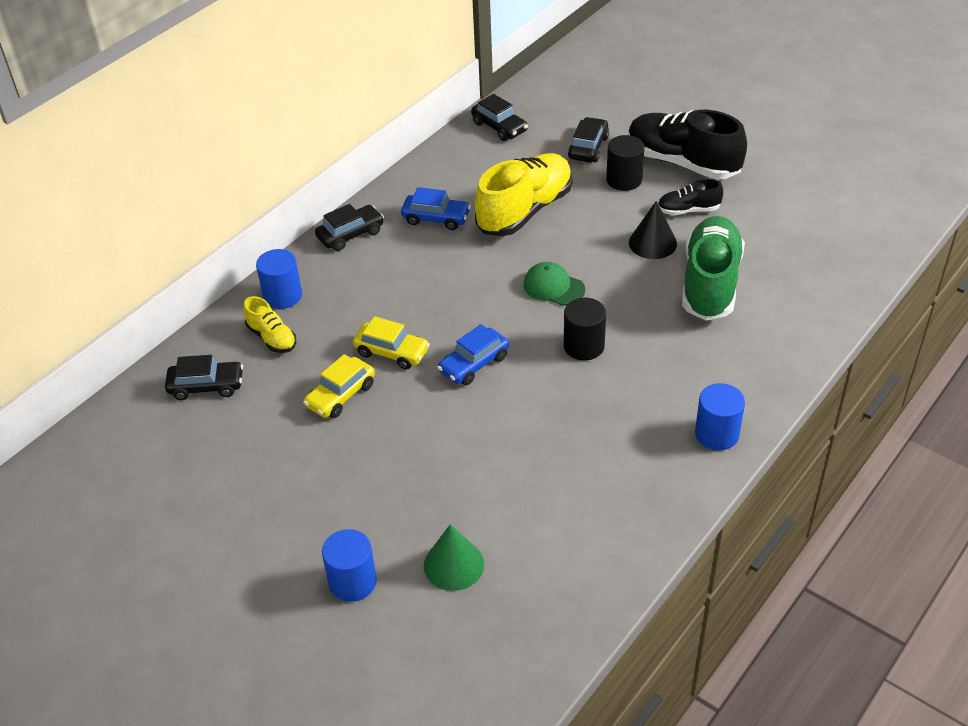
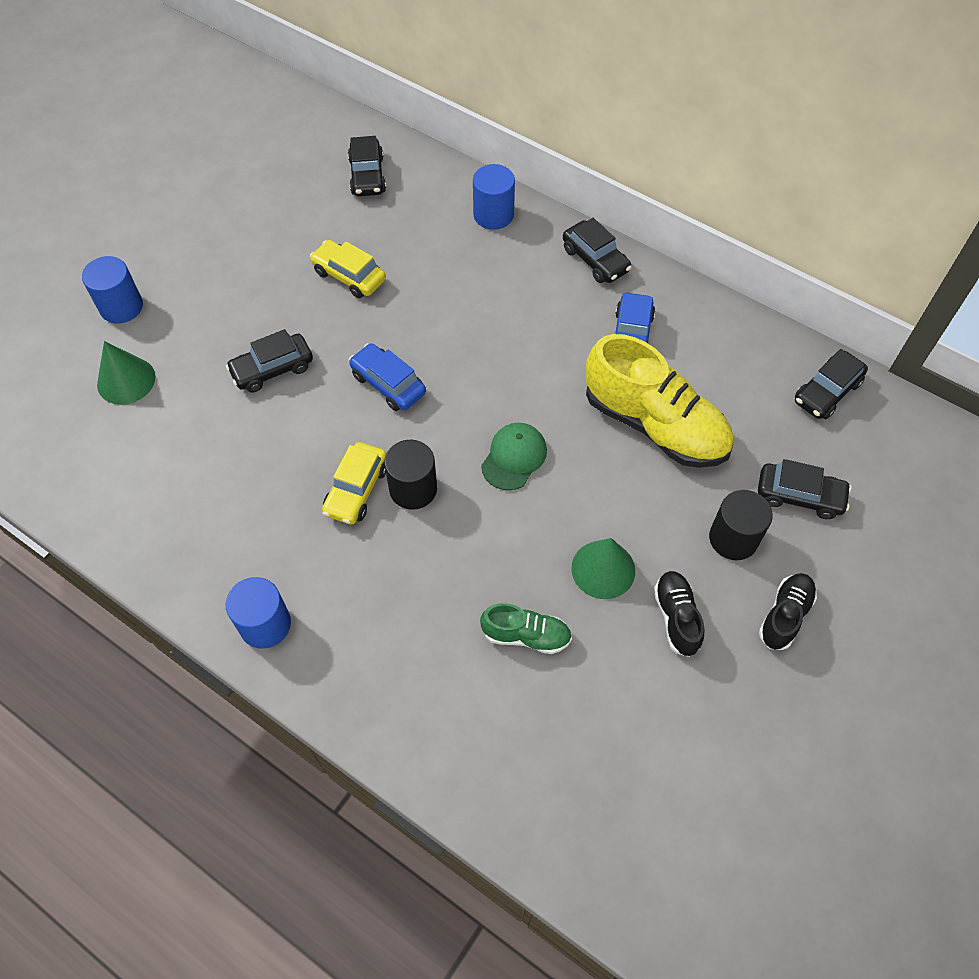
camera: 85 degrees right, 15 degrees up
yellow shoe [244,296,296,353] -> none
yellow car [353,316,430,370] -> yellow car moved to [322,442,387,525]
black shoe [628,110,747,179] -> black shoe [759,573,817,650], size x0.49
black cone [629,201,677,259] -> green cone [571,538,635,599]
green shoe [682,216,745,321] -> green shoe [480,603,572,654], size x0.49
none -> black car [226,329,313,392]

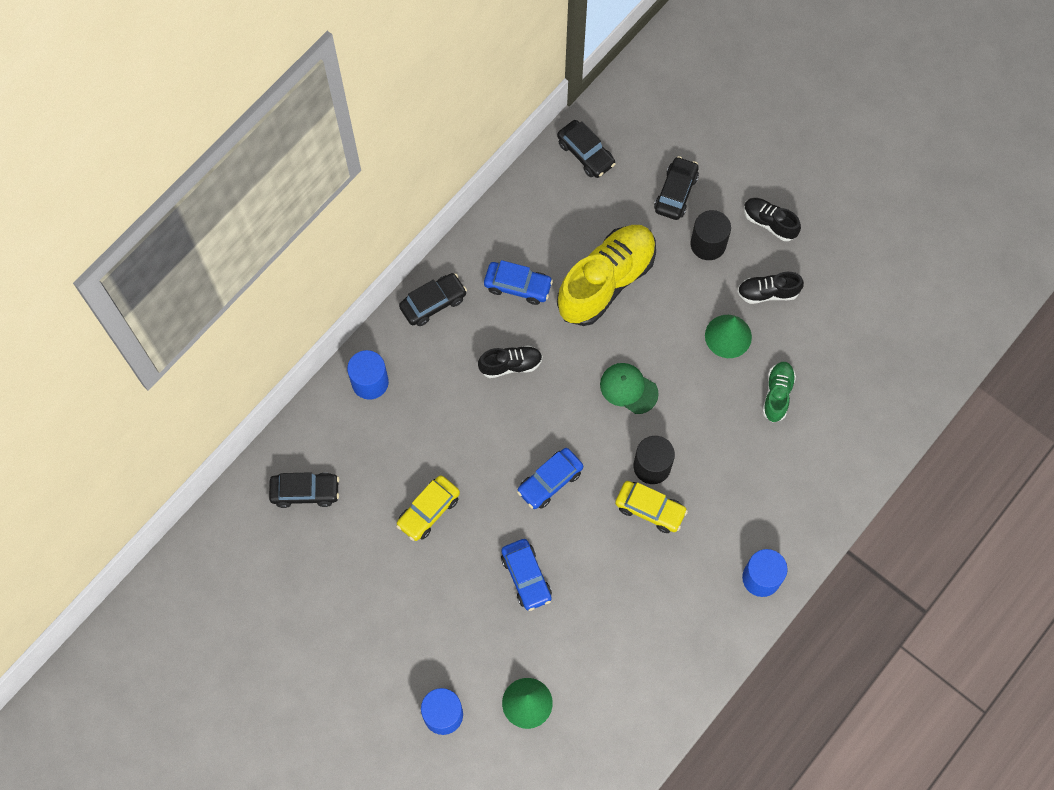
camera: 85 degrees left, 10 degrees up
black car [226,329,313,392] -> blue car [501,539,552,611]
none -> black shoe [478,345,543,378]

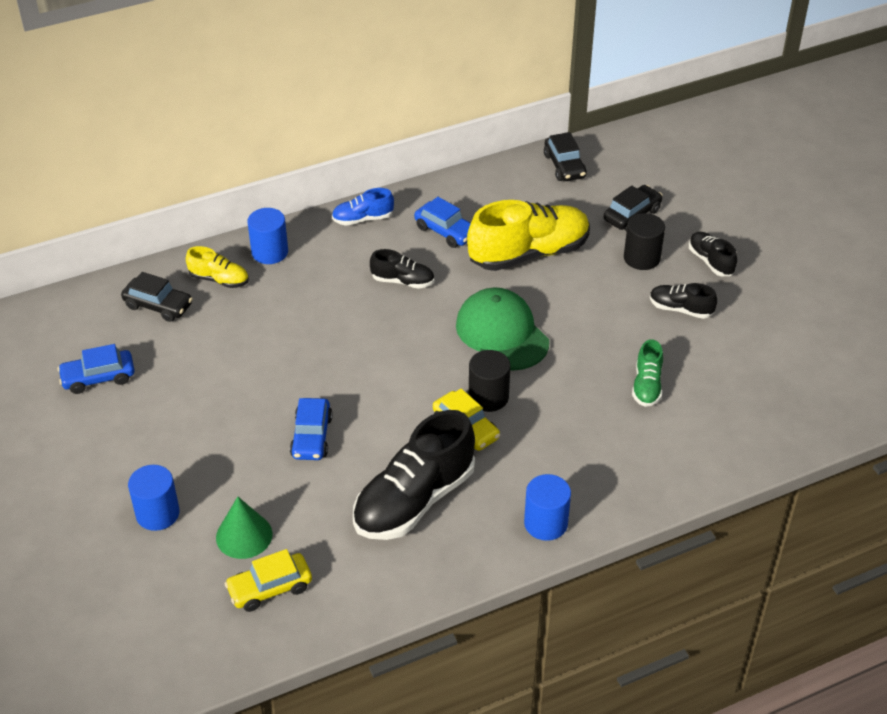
camera: 25 degrees right, 25 degrees down
yellow car [396,475,460,541] -> yellow car moved to [224,549,312,612]
black car [399,273,467,326] -> blue shoe [332,188,394,226]
blue car [517,448,583,509] -> blue car moved to [57,344,135,394]
green cap [600,363,659,414] -> green cap [456,287,549,371], size x1.68
green cone [705,315,752,358] -> none
green shoe [762,362,796,423] -> green shoe turned 150 degrees clockwise [632,339,663,407]
none -> yellow shoe [186,246,249,288]
none -> black shoe [353,410,475,540]

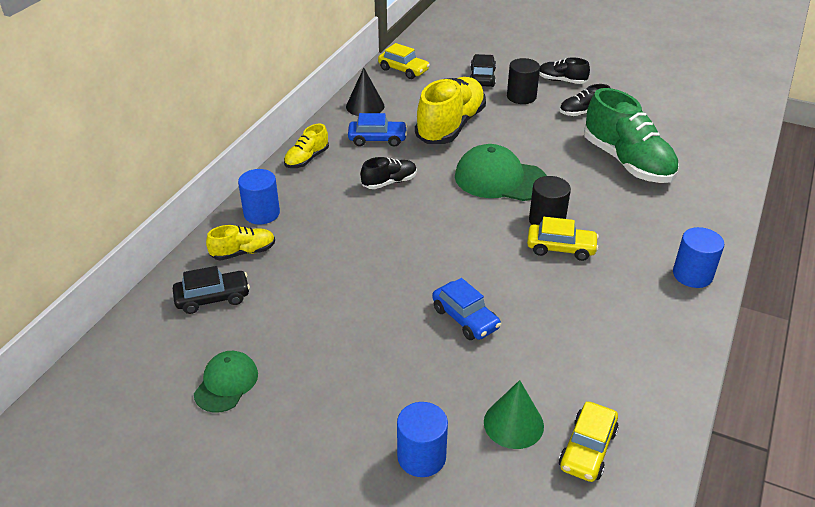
camera: 40 degrees left, 5 degrees down
blue car [57,344,135,394] -> green cap [194,351,258,413]
blue shoe [332,188,394,226] -> yellow shoe [284,124,329,168]
black shoe [353,410,475,540] -> none
black car [544,132,587,181] -> yellow car [378,43,430,79]
green shoe [632,339,663,407] -> green shoe [584,88,679,183], size x2.03
none -> black cone [346,68,385,116]

